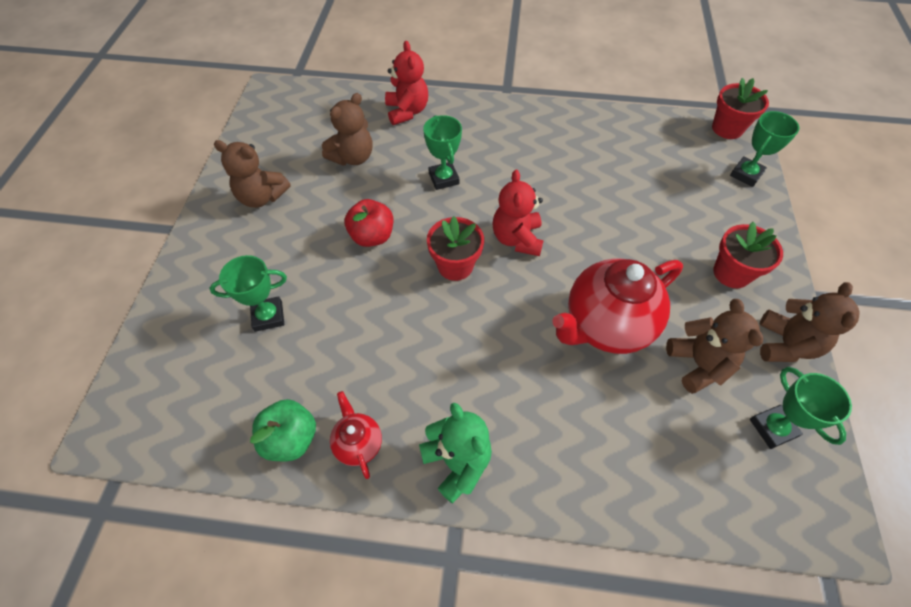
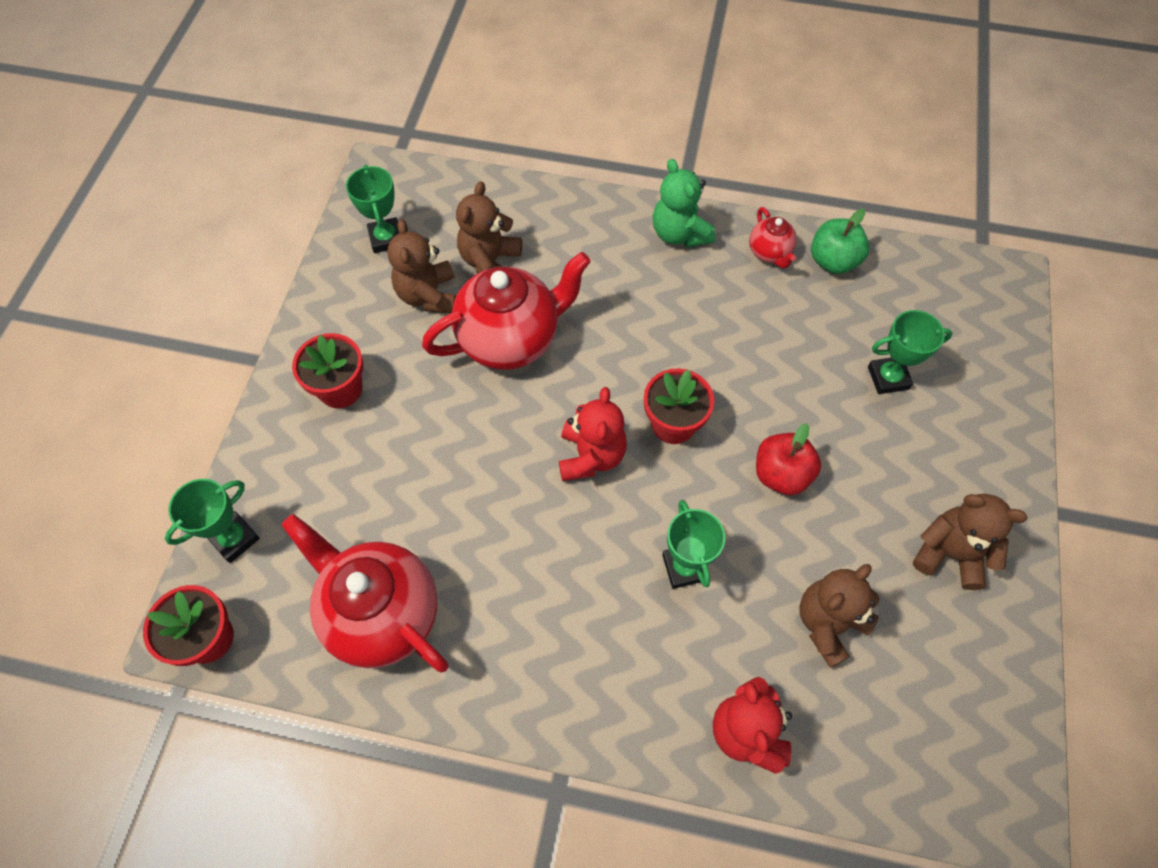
camera: 175 degrees left, 5 degrees up
brown teddy bear [759,282,860,362] -> brown teddy bear moved to [456,181,522,274]
none -> red teapot [281,514,449,673]

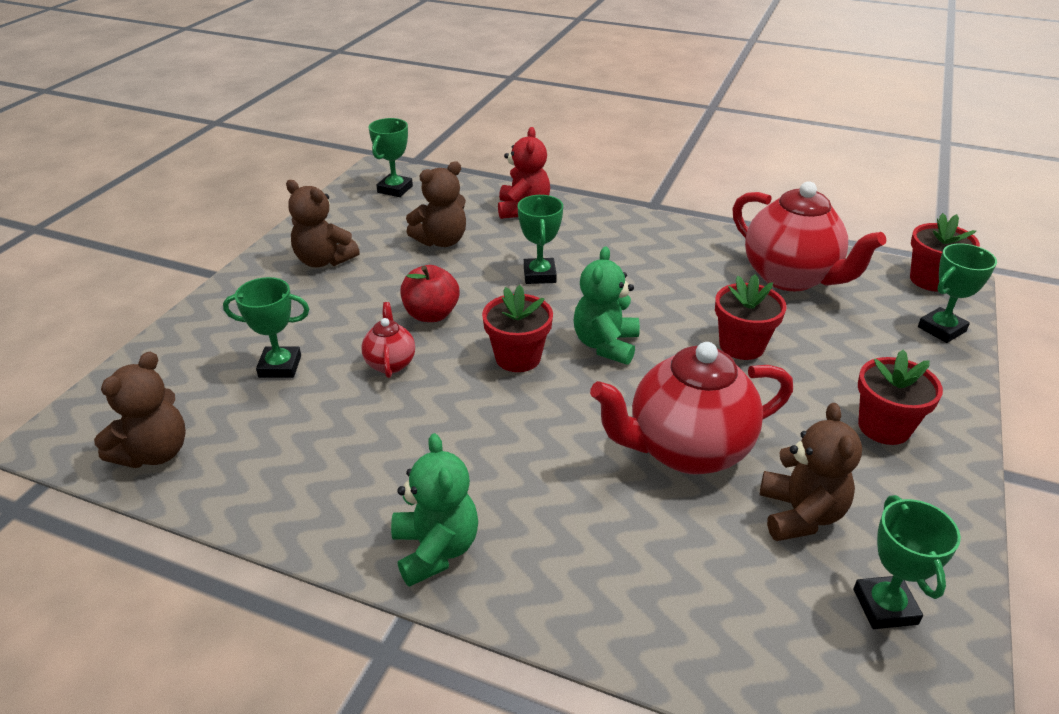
camera: 170 degrees left, 25 degrees down
brown teddy bear [456,181,522,274] -> brown teddy bear moved to [94,352,186,468]
red teddy bear [559,387,627,481] -> green teddy bear [573,246,640,365]
red teapot [749,207,797,269] -> red teapot moved to [361,302,415,378]
green apple [811,209,870,274] -> none
none -> green trophy [369,118,413,197]
none -> red flower pot [715,274,787,360]

